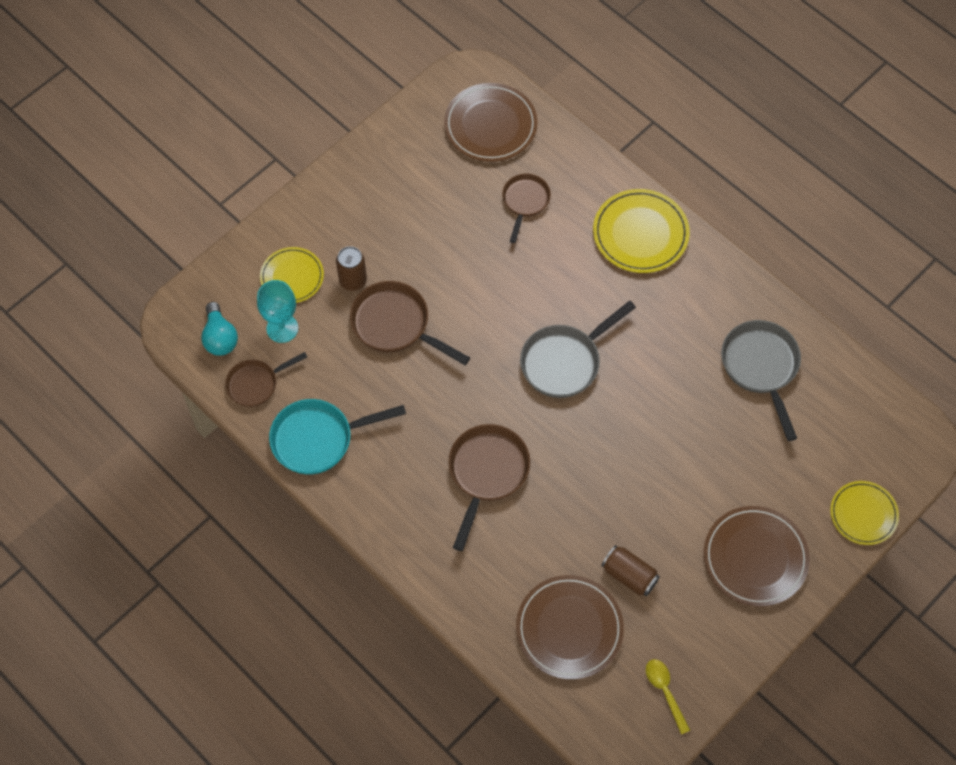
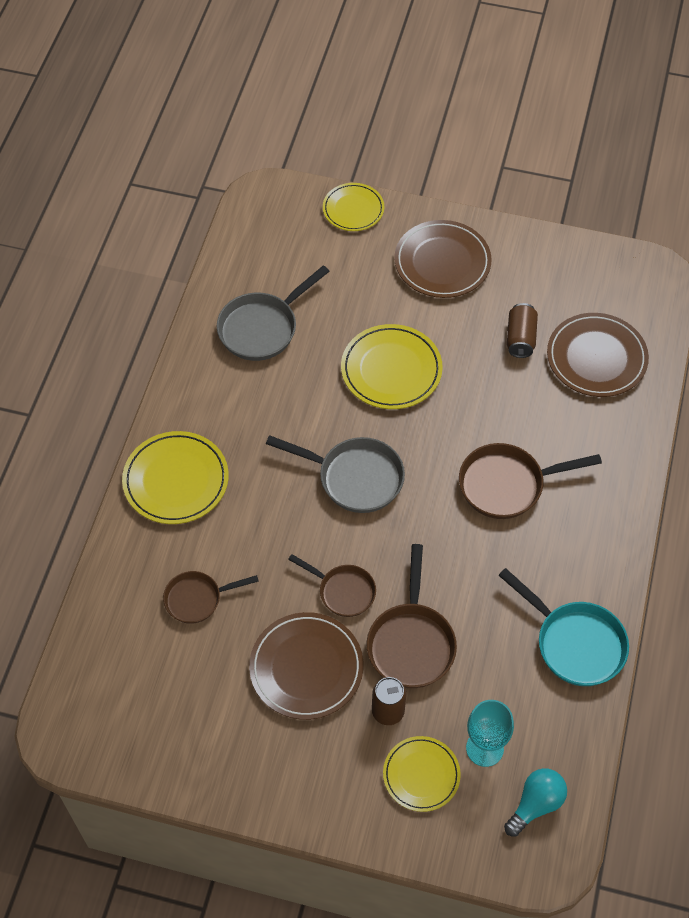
camera: 120 degrees left, 5 degrees down
brown pan [225,352,307,407] -> brown pan moved to [288,554,376,617]
brown plate [444,83,538,162] -> brown plate moved to [249,612,363,720]
yellow spoon [646,659,690,734] -> none
none -> yellow plate [341,324,443,409]

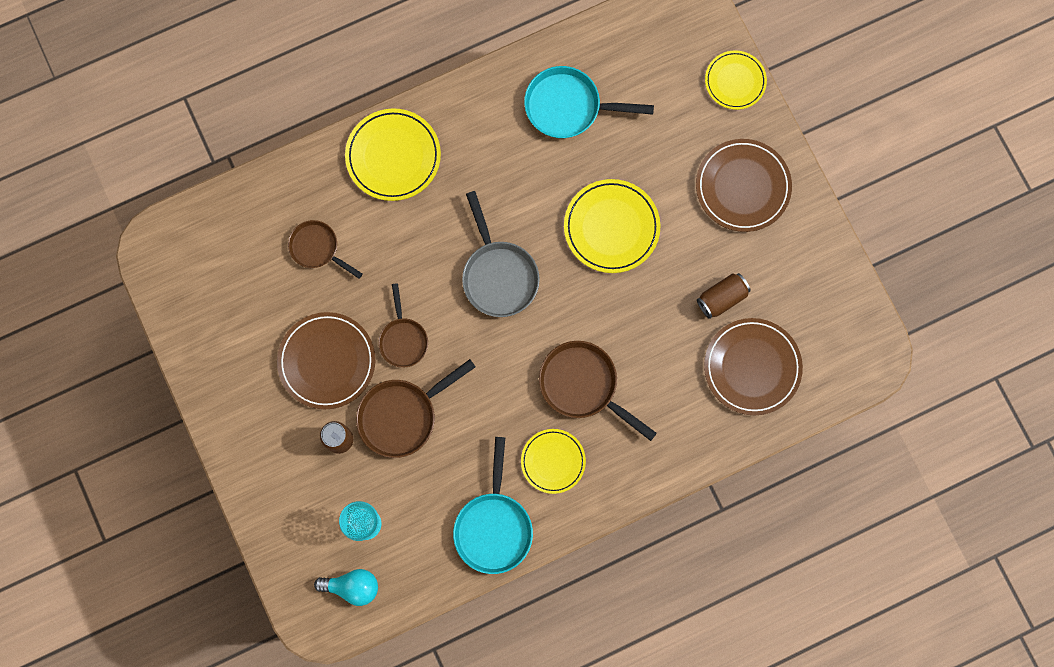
camera: 50 degrees right, 20 degrees up
grey pan [217,265,330,361] -> turquoise pan [524,66,654,138]
yellow plate [383,736,461,812] -> yellow plate moved to [521,429,586,494]

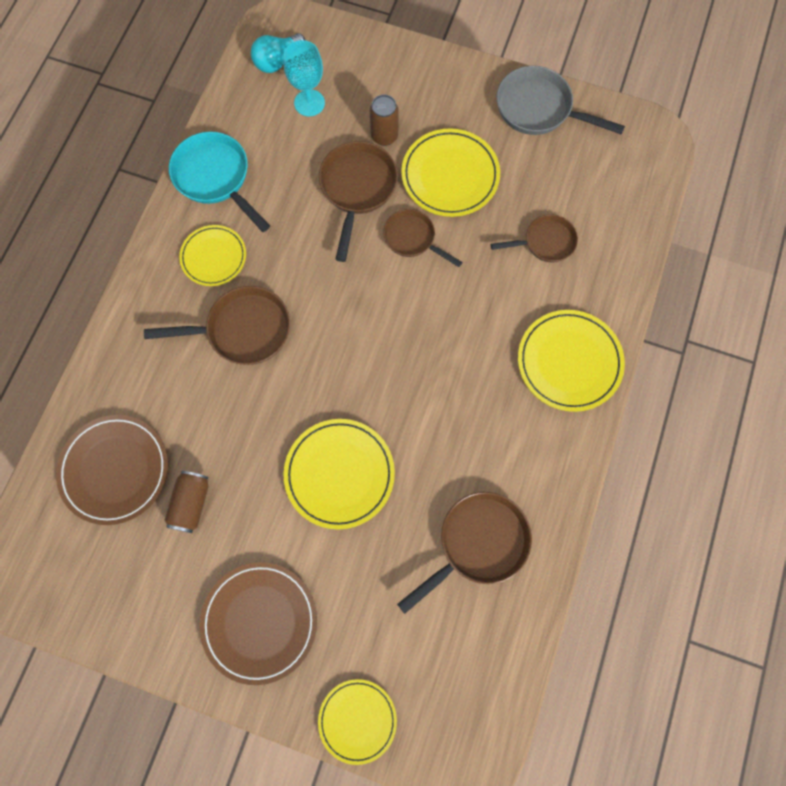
camera: 135 degrees right, 5 degrees down
brown plate [277,312,375,409] -> yellow plate [401,128,500,217]
grey pan [462,191,540,317] -> grey pan moved to [497,66,625,135]
turquoise pan [524,66,654,138] -> brown pan [397,492,532,614]

